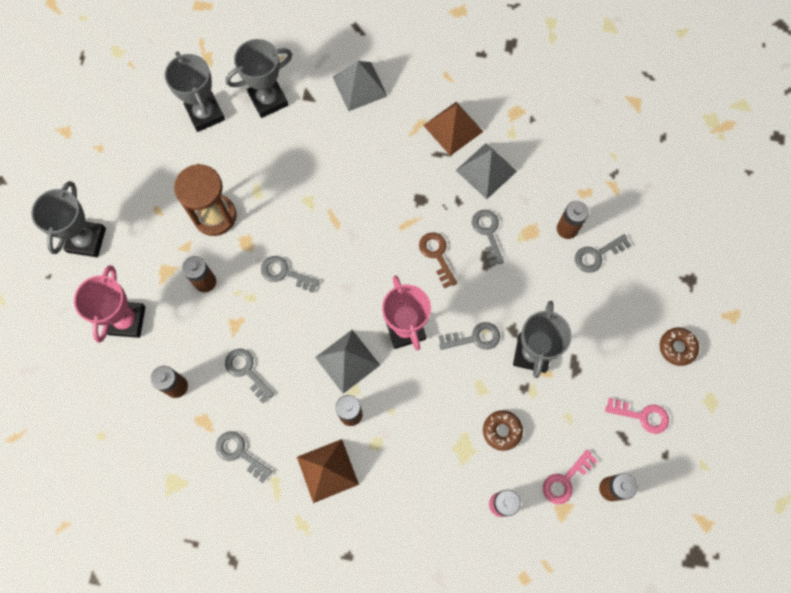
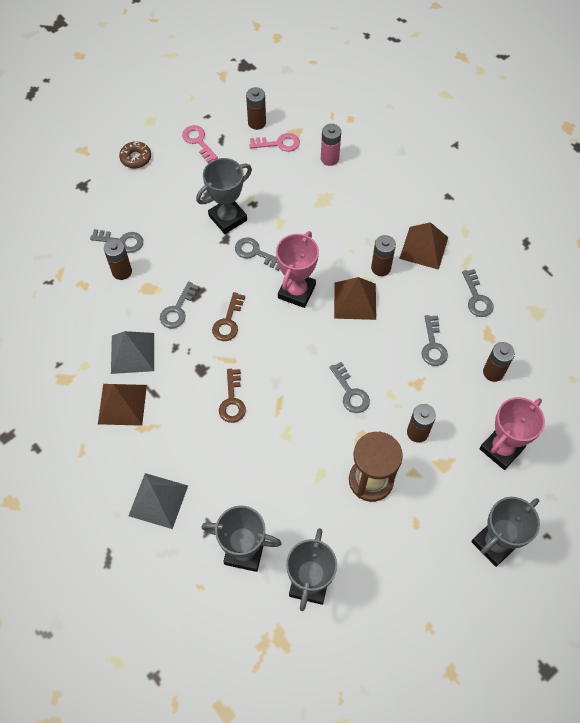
camera: 140 degrees left, 10 degrees down
grey pyramid [315,330,380,394] -> brown pyramid [334,277,376,320]
brown donut [483,410,523,451] -> none
none -> brown key [219,369,246,423]

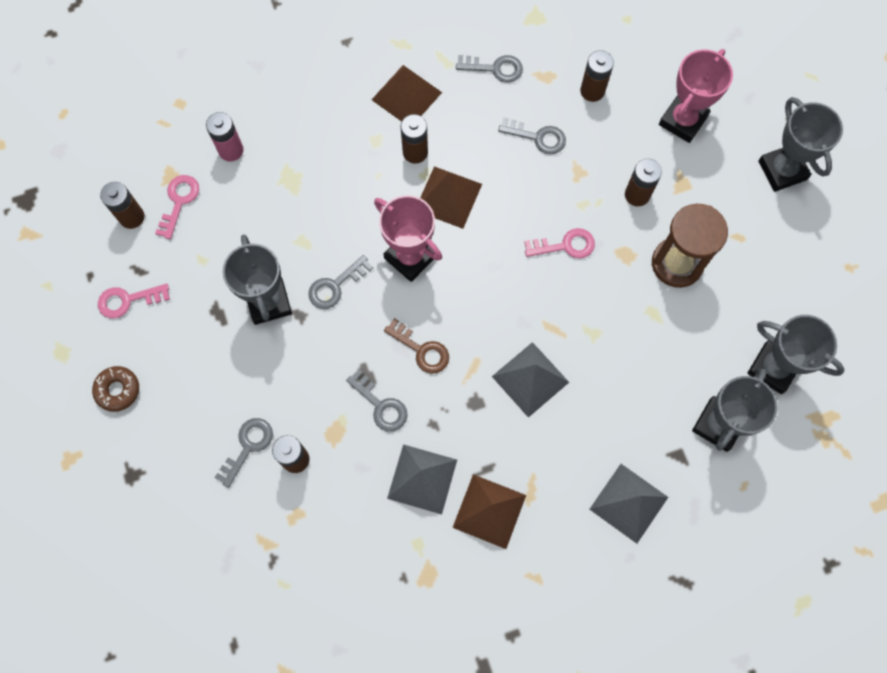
camera: 70 degrees left, 10 degrees up
brown key [219,369,246,423] -> grey pyramid [492,342,569,418]
grey key [329,362,370,413] -> pink key [524,228,595,259]
pink trophy [479,397,545,470] -> pink trophy turned 60 degrees clockwise [659,49,733,143]

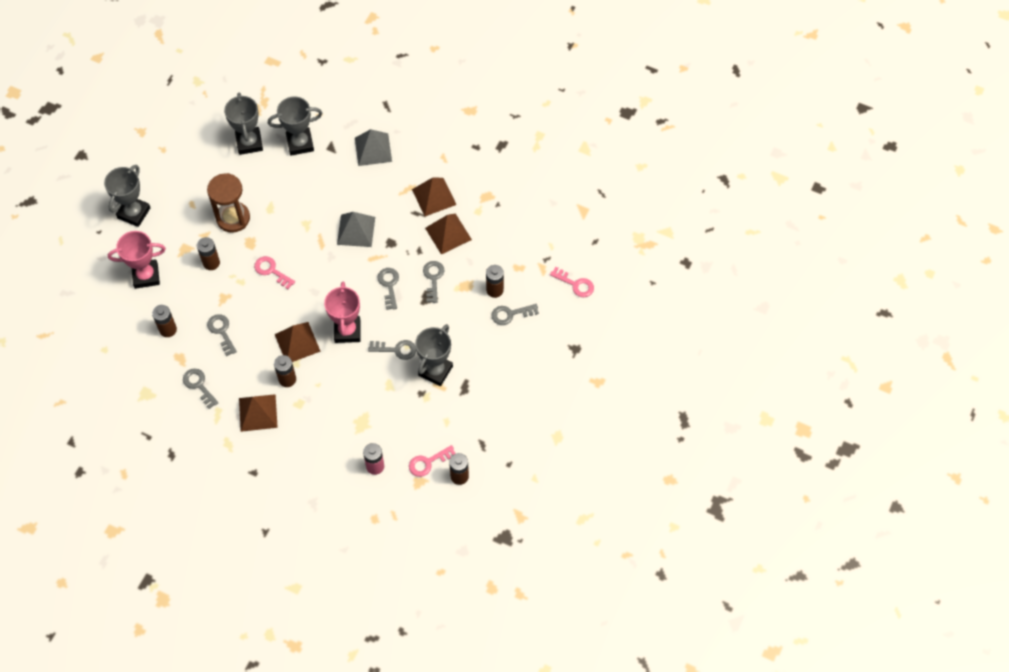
camera: 135 degrees left, 10 degrees down
brown donut [92,366,139,412] -> none
pink key [98,284,170,319] -> pink key moved to [550,267,594,297]
brown key [384,318,449,374] -> grey key [377,268,399,310]
grey pyramid [387,444,457,514] -> brown pyramid [425,213,472,255]

